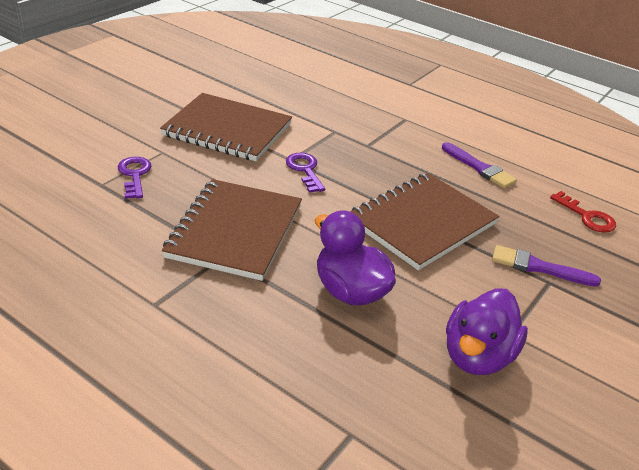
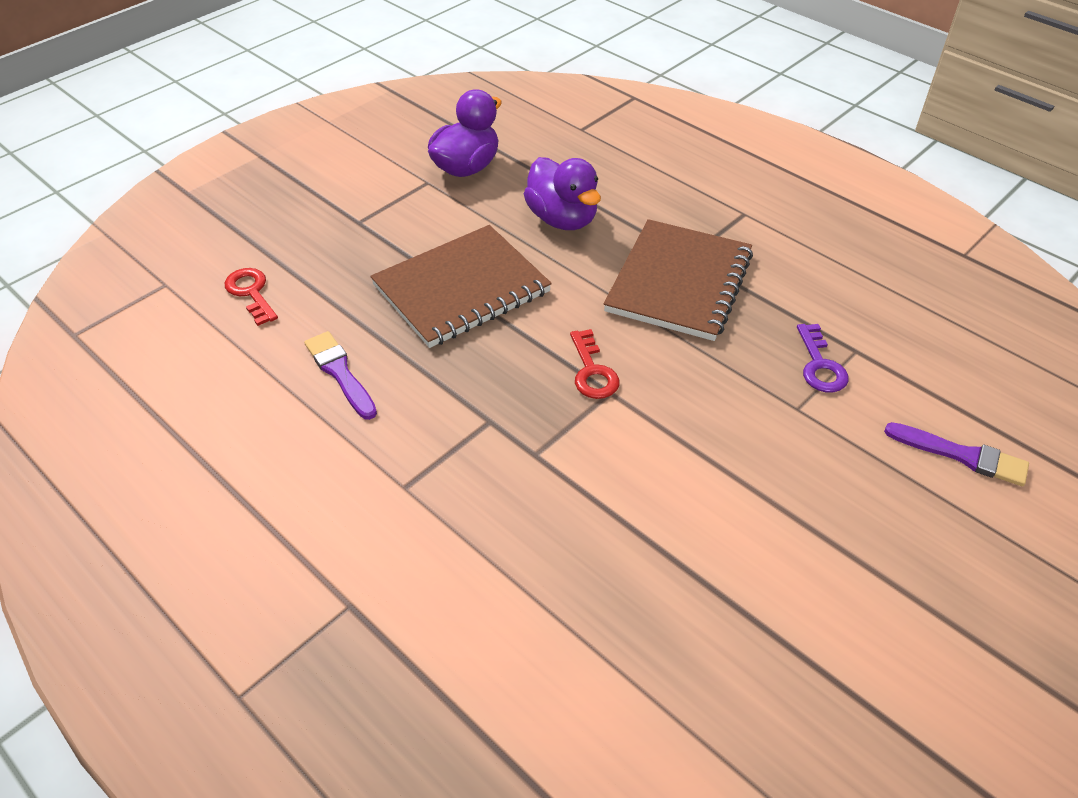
camera: 170 degrees left, 10 degrees up
brown notebook [160,93,292,161] -> none
purple key [286,153,325,193] -> red key [570,329,619,399]
purple brush [492,245,601,287] -> purple brush moved to [884,422,1029,486]

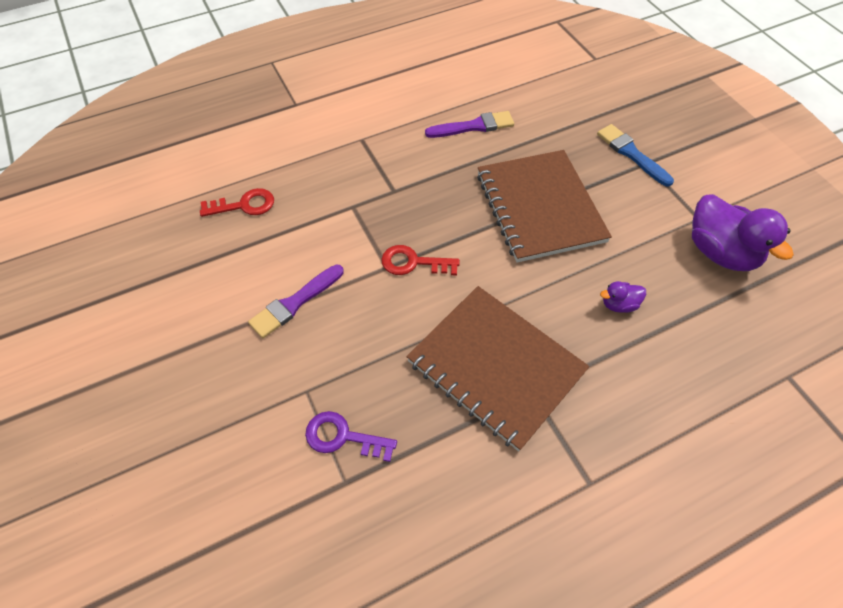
camera: 110 degrees right, 10 degrees up
red key [225,268,278,326] -> red key moved to [200,188,274,217]
purple duck [524,157,601,230] -> purple duck [600,281,646,313], size x0.47
purple brush [884,422,1029,486] -> purple brush moved to [248,265,344,338]
none -> blue brush [597,124,674,187]

